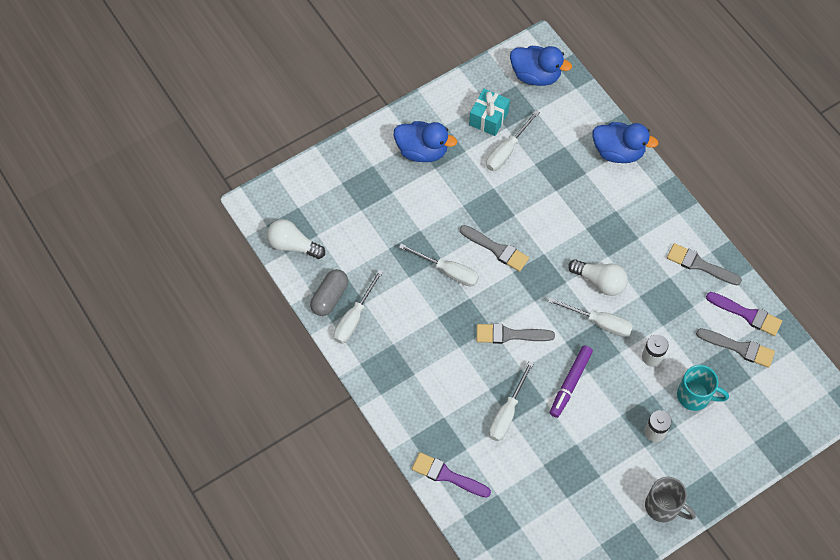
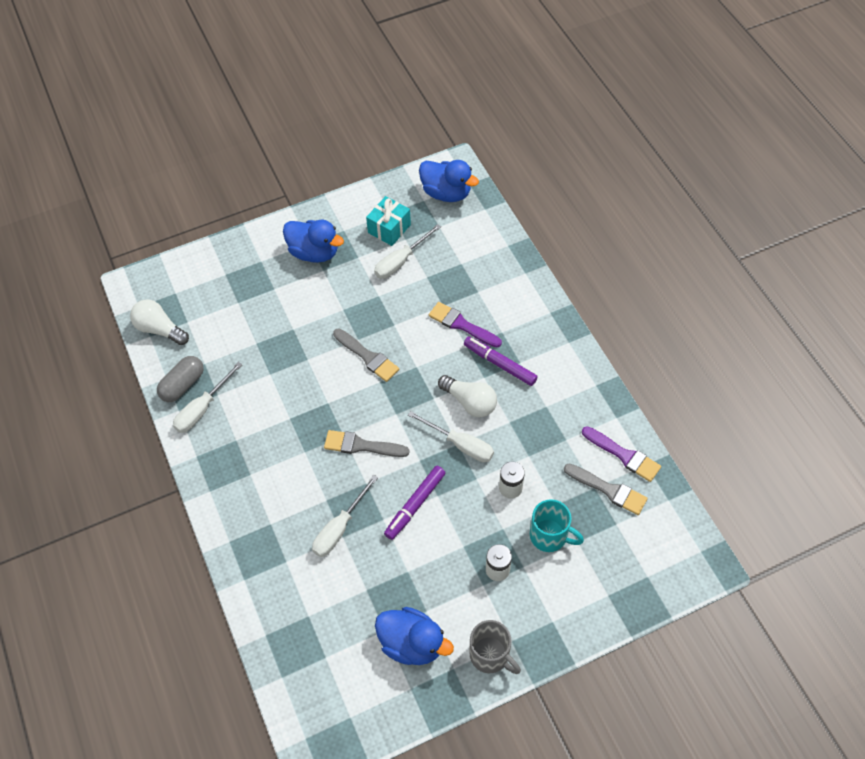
camera: 10 degrees right, 5 degrees down
white screwdriver [399,244,479,287] -> none
purple brush [412,452,491,498] -> purple brush moved to [429,302,502,348]
blue duck [593,122,658,163] -> blue duck moved to [375,607,454,665]
grey brush [667,243,742,285] -> none
none -> purple marker [464,336,538,386]

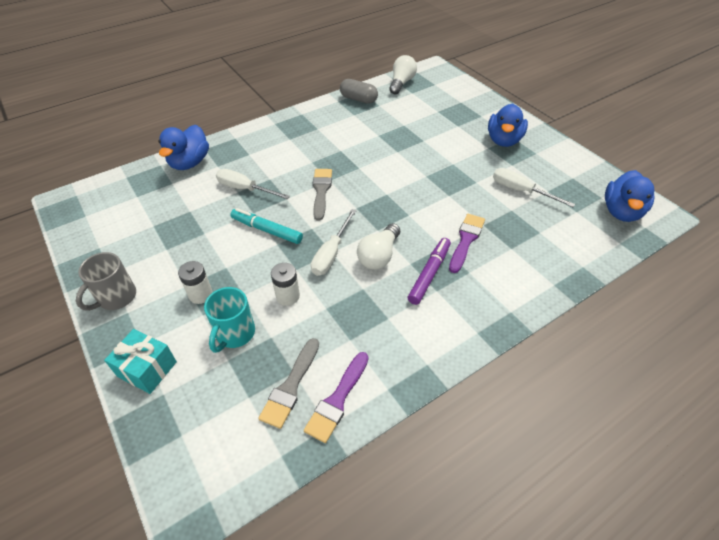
camera: 80 degrees right, 10 degrees down
white screwdriver [173,362,242,433] -> none
grey brush [333,329,399,382] -> none
turquoise gift [366,196,411,246] -> turquoise gift moved to [104,329,177,394]
blue duck [375,607,454,665] -> blue duck moved to [158,125,209,170]
purple marker [384,466,445,540] -> turquoise marker [230,208,303,244]

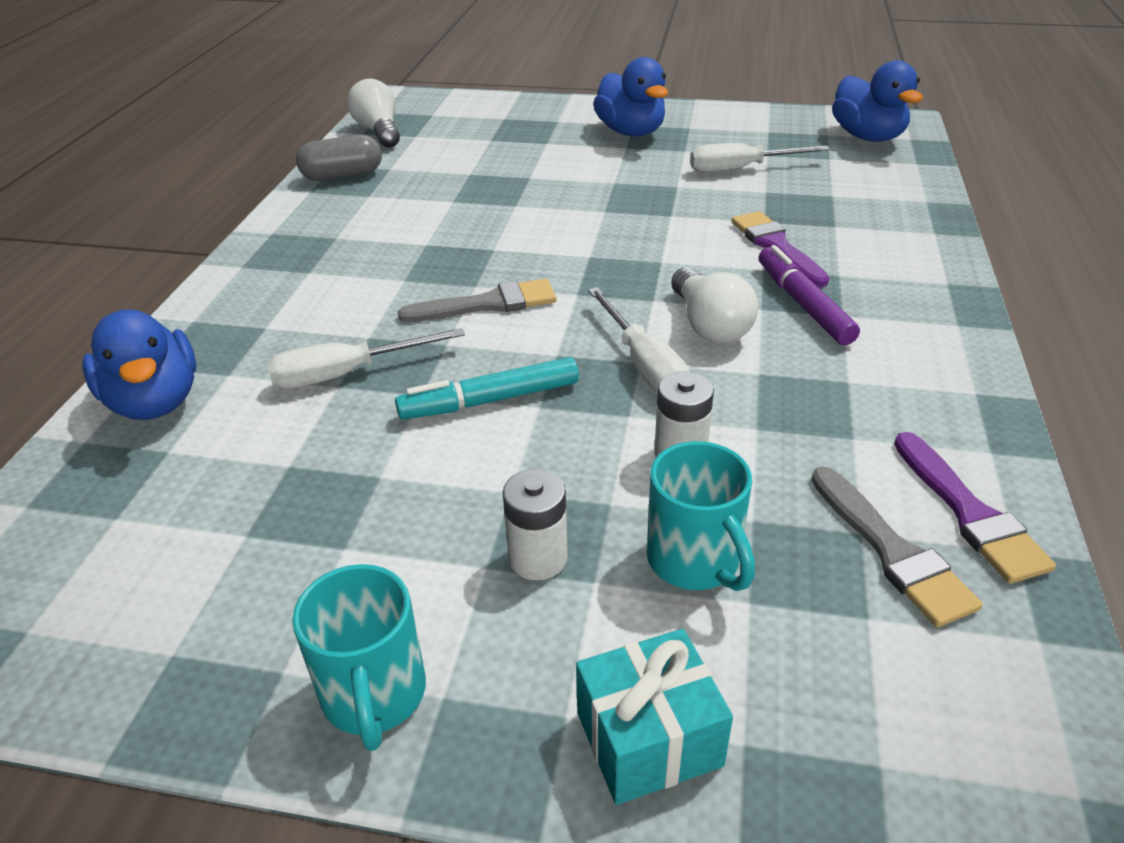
camera: 45 degrees left, 10 degrees down
grey mug [76,252,136,311] -> turquoise mug [292,564,426,751]
grey brush [313,169,332,221] -> grey brush turned 120 degrees clockwise [397,279,557,322]

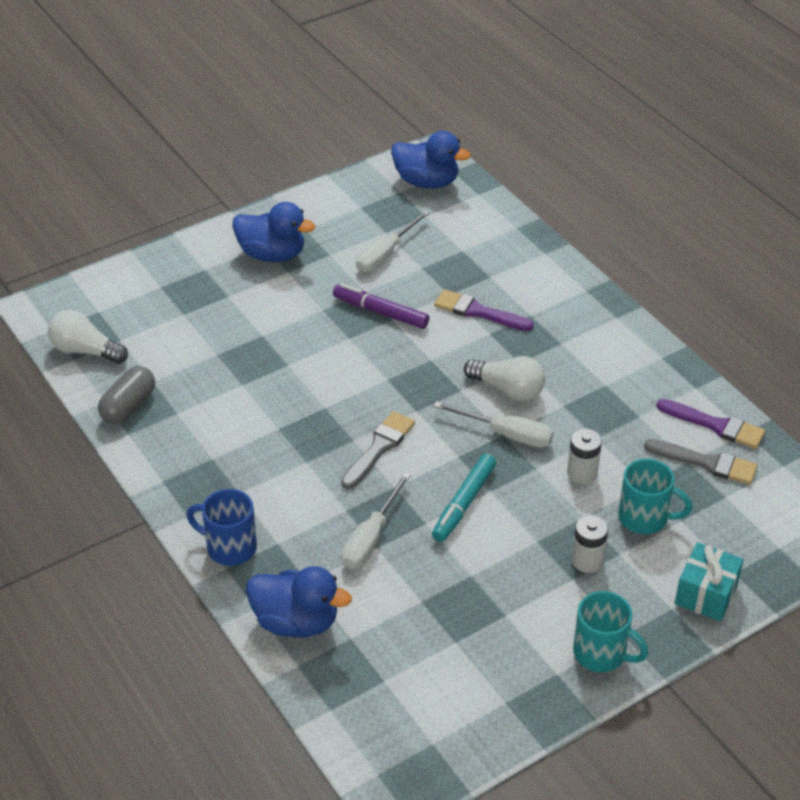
camera: 45 degrees left, 5 degrees up
purple marker [759,245,860,345] -> purple marker moved to [333,283,429,329]
none -> blue mug [186,489,257,566]

